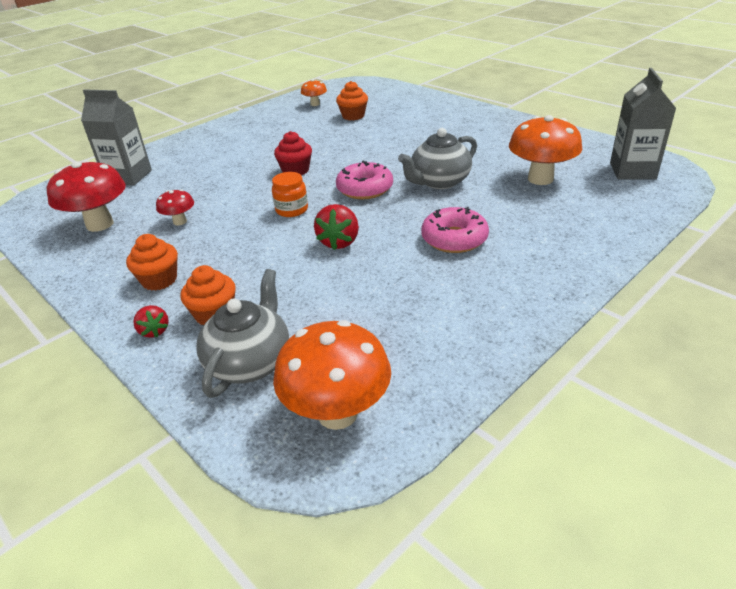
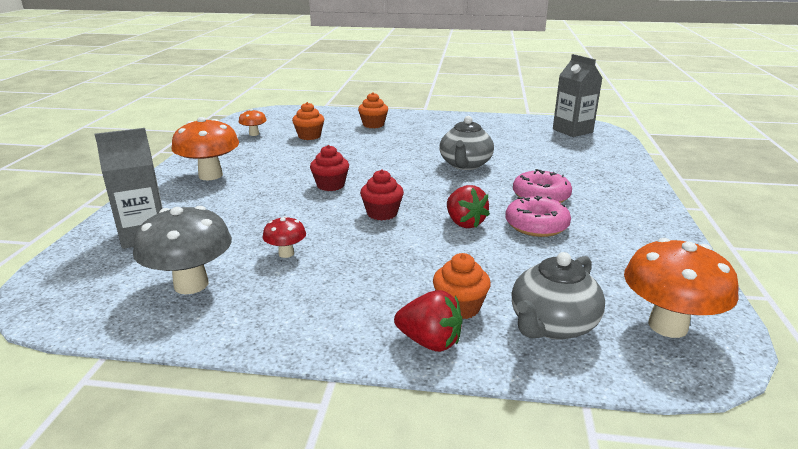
camera: 40 degrees left, 10 degrees down
red mushroom [47,160,126,232] -> grey mushroom [133,206,232,294]
orange cupcake [126,234,178,291] -> orange cupcake moved to [358,92,388,128]
red strawberry [133,305,169,338] -> red strawberry [394,290,463,352], size x1.62
grey teapot [196,269,289,398] -> grey teapot turned 120 degrees counterclockwise [512,252,605,340]
orange jar [272,172,308,217] -> red cupcake [360,170,404,221]
pink donut [336,160,393,199] -> pink donut moved to [505,196,571,237]
orange mushroom [509,115,582,185] -> orange mushroom moved to [171,117,239,180]

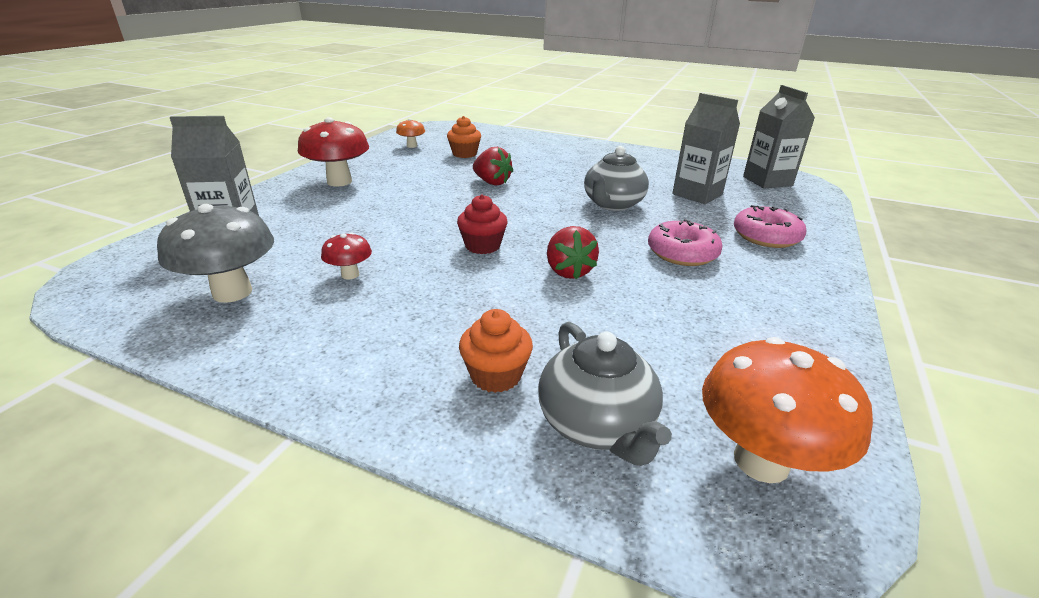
camera: 15 degrees right, 5 degrees up
orange mushroom [171,117,239,180] -> red mushroom [298,117,369,186]
red cupcake [310,145,349,191] -> none
orange cupcake [358,92,388,128] -> none
red strawberry [394,290,463,352] -> red strawberry moved to [473,147,513,186]
pink donut [505,196,571,237] -> pink donut moved to [734,205,806,248]
grey teapot [512,252,605,340] -> grey teapot turned 75 degrees counterclockwise [538,322,672,466]
none -> grey carton [672,93,740,204]

